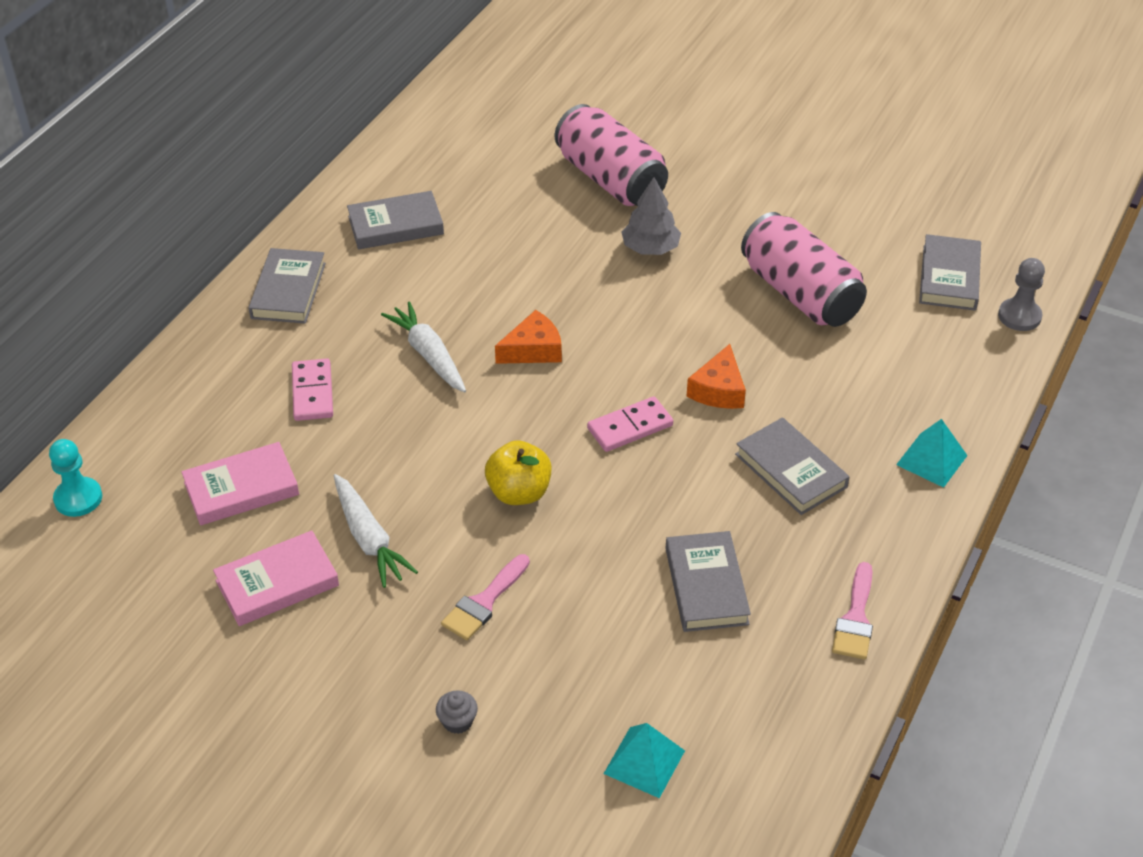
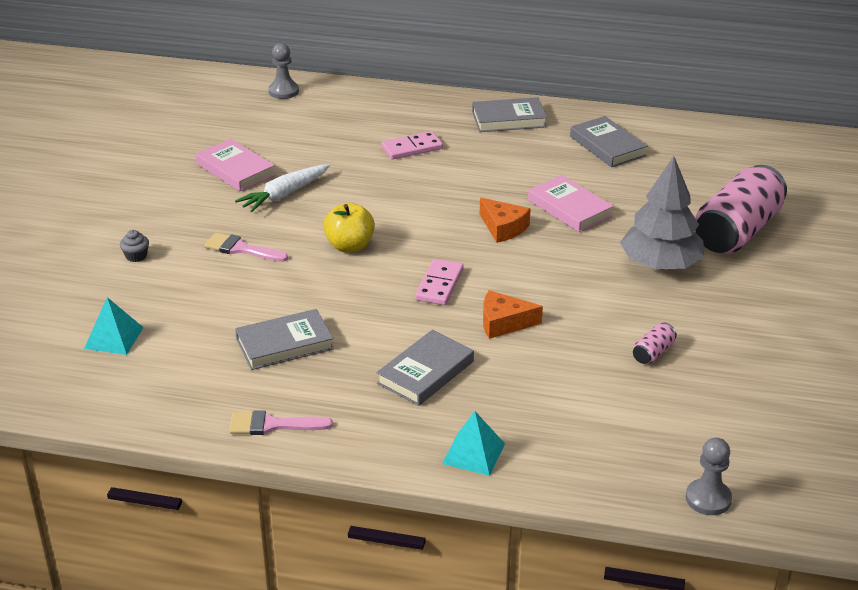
camera: 75 degrees right, 10 degrees down
turquoise pawn [49,439,102,517] -> grey pawn [268,43,299,99]
pink book [181,442,299,526] -> pink book moved to [528,175,614,232]
white carrot [381,301,466,392] -> none
pink domino [587,396,673,452] -> pink domino turned 60 degrees clockwise [415,259,464,305]
grey tree [621,177,681,255] -> grey tree [620,156,704,270], size x1.55
pink can [741,212,867,327] -> pink can [633,323,677,364], size x0.40
grey book [919,234,981,311] -> none

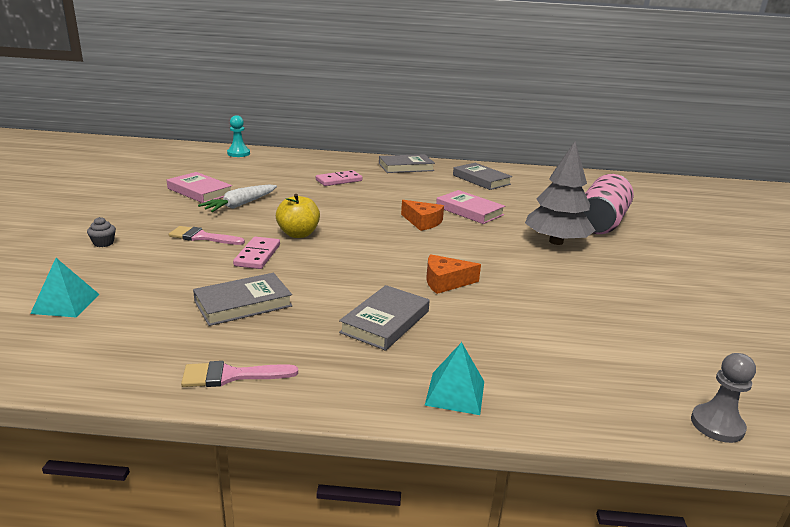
camera: 10 degrees left, 10 degrees down
grey pawn [268,43,299,99] -> turquoise pawn [227,115,250,157]
pink domino [415,259,464,305] -> pink domino moved to [233,237,280,269]
pink can [633,323,677,364] -> none

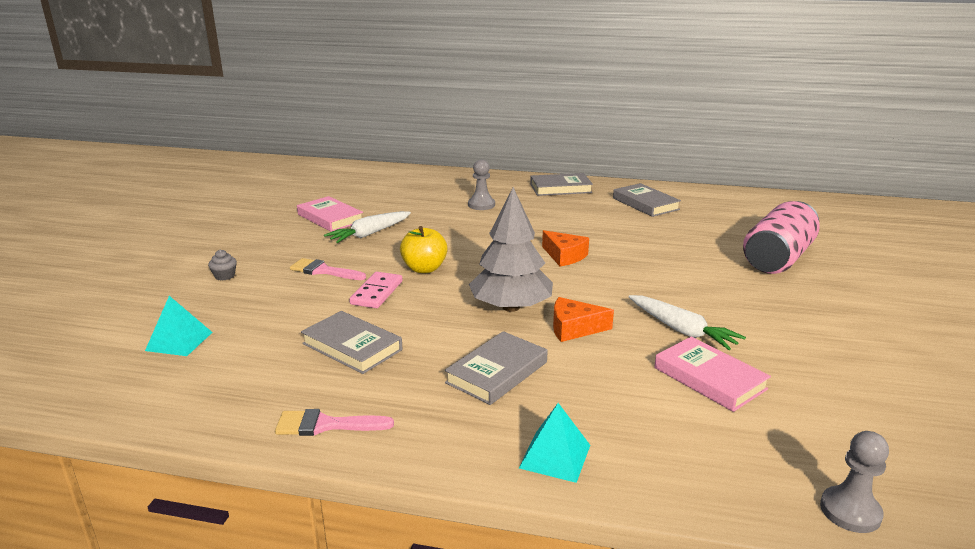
camera: 10 degrees right, 0 degrees up
grey book [193,273,292,326] -> grey book turned 60 degrees clockwise [301,311,402,374]
turquoise pawn [227,115,250,157] -> none
pink domino [316,170,363,186] -> grey pawn [468,160,495,210]
pink book [436,190,505,224] -> pink book moved to [654,336,771,412]
grey tree [525,141,596,245] -> grey tree moved to [469,187,553,312]
none -> white carrot [629,295,746,350]

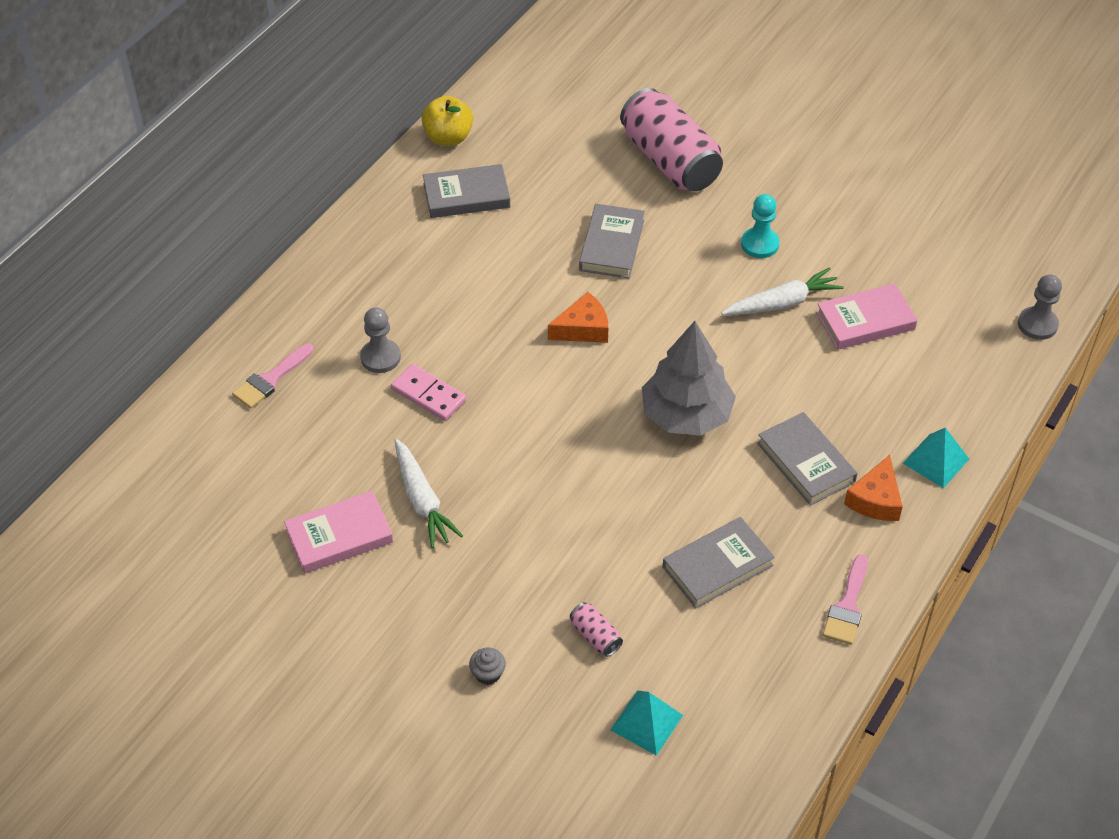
camera: 70 degrees left, 25 degrees up
pink brush [290,258,366,280] -> pink brush moved to [232,344,314,409]
pink domino [349,272,402,308] -> pink domino moved to [391,364,466,421]
yellow apple [400,226,448,273] -> yellow apple moved to [422,96,473,146]
grey book [530,173,593,196] -> grey book moved to [579,204,645,279]
orange cheese [553,297,614,342] -> orange cheese moved to [844,455,903,521]
none -> pink can [570,602,623,657]
none -> turquoise pawn [741,194,780,258]

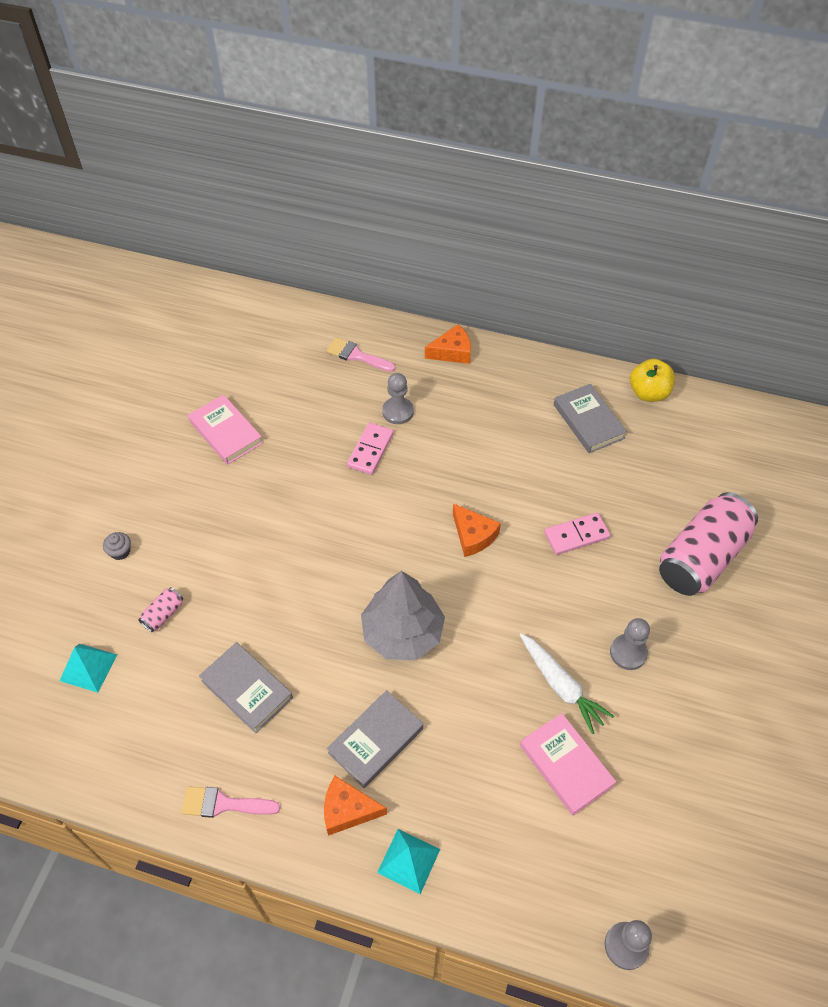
camera: 75 degrees right, 5 degrees up
white carrot [395,439,463,548] -> none
grey book [579,204,645,279] -> pink domino [544,513,610,555]
turquoise pawn [741,194,780,258] -> grey pawn [610,618,650,670]
none -> orange cheese [425,324,471,364]

